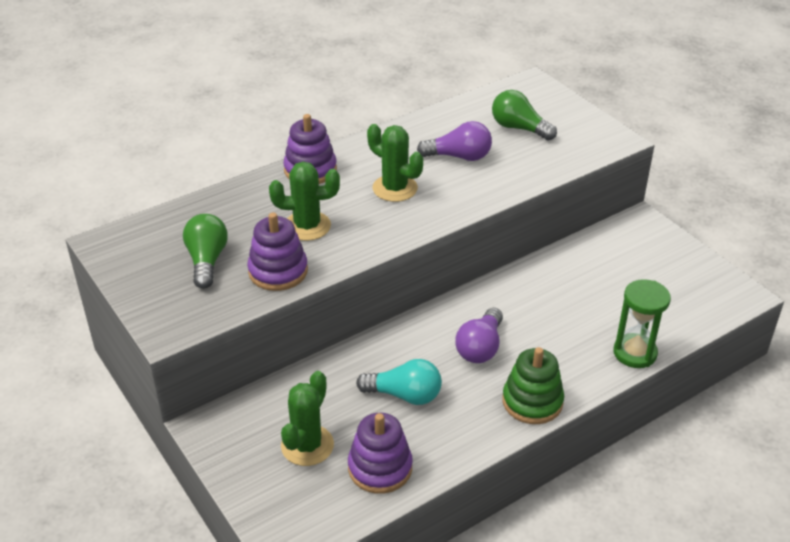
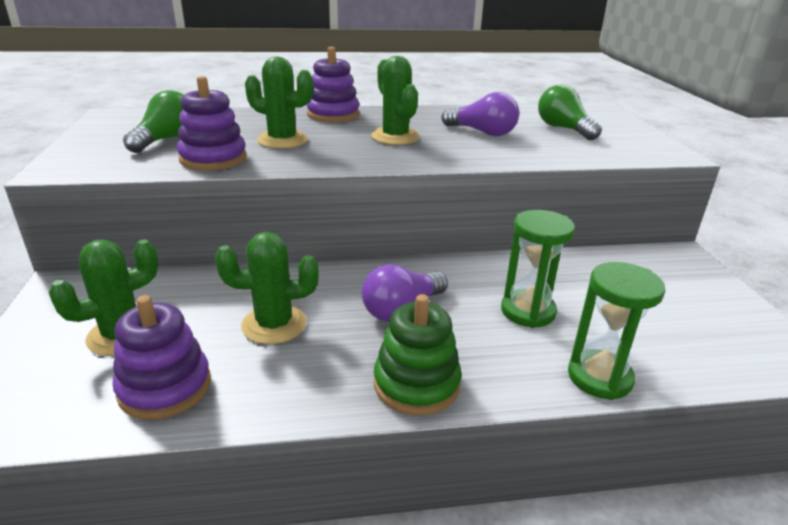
camera: 25 degrees right, 10 degrees down
turquoise light bulb [356,359,442,405] -> green cactus [215,232,319,344]
none -> green hourglass [501,210,575,328]

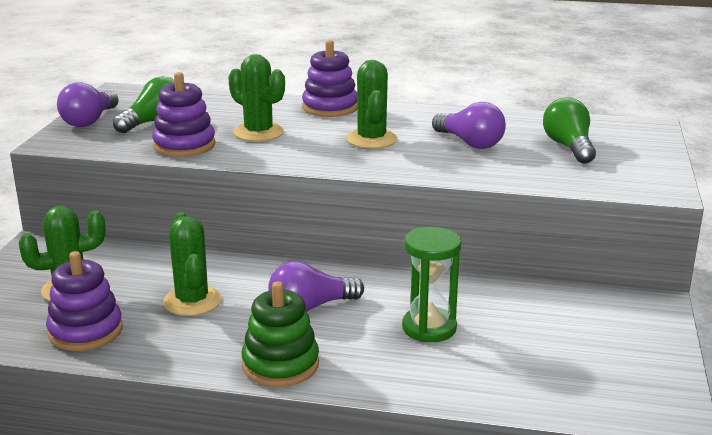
camera: 20 degrees right, 5 degrees down
green cactus [215,232,319,344] -> green cactus turned 60 degrees clockwise [163,212,222,316]
green hourglass [568,262,665,400] -> none
none -> purple light bulb [57,82,119,127]

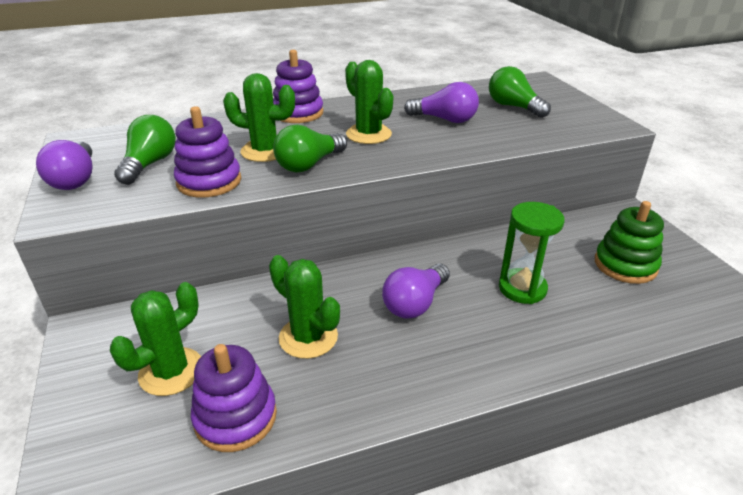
camera: 30 degrees left, 10 degrees up
green stacking toy [242,281,319,387] -> green stacking toy moved to [595,201,664,284]
none -> green light bulb [273,124,347,172]

